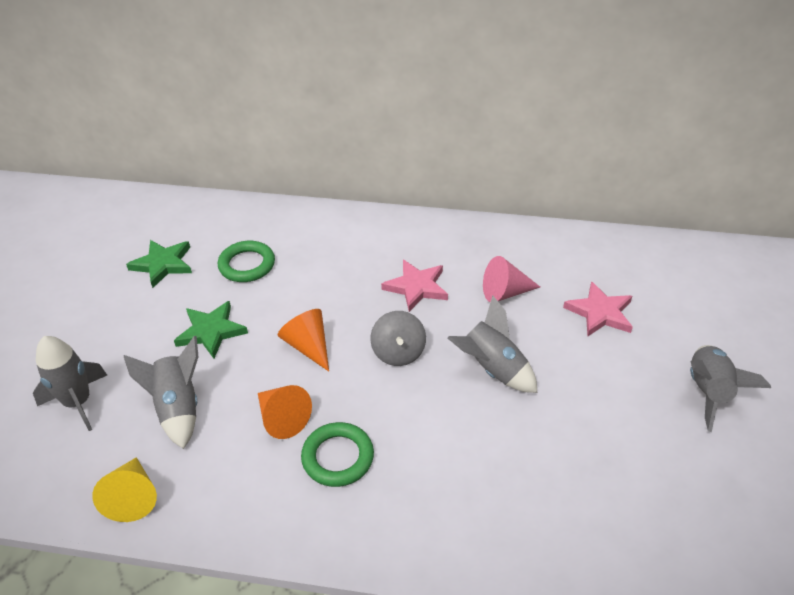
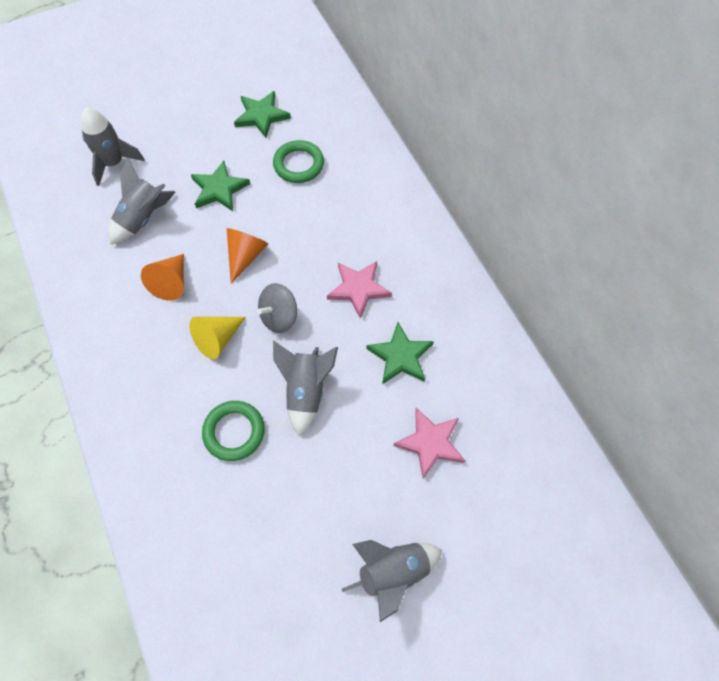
camera: 55 degrees right, 20 degrees up
yellow cone [92,457,157,522] -> yellow cone moved to [189,317,246,359]
green ring [301,422,374,487] -> green ring moved to [202,401,265,461]
pink cone [483,256,540,302] -> green star [366,322,434,385]

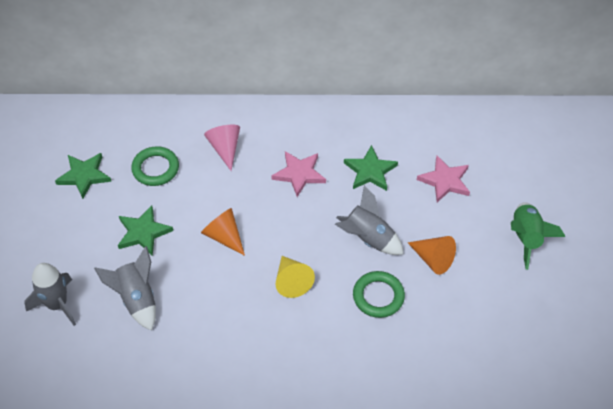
camera: 65 degrees left, 10 degrees down
orange cone [141,254,184,301] -> orange cone moved to [408,236,456,275]
grey spinning top [257,283,297,333] -> none
grey rocket [342,540,442,622] -> green rocket [511,202,565,270]
none -> pink cone [204,124,240,171]

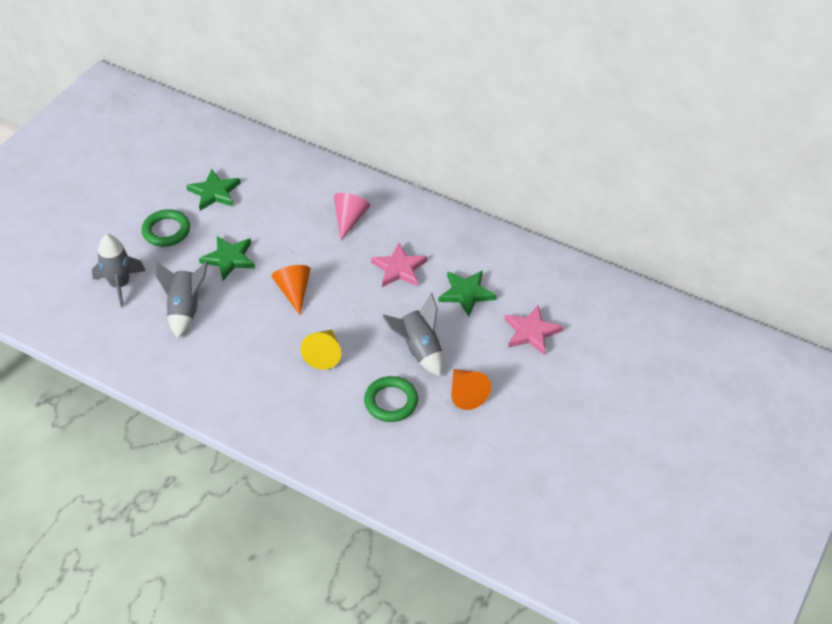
camera: 30 degrees right, 5 degrees down
green ring [131,146,179,186] -> green ring moved to [142,209,190,247]
green rocket [511,202,565,270] -> none

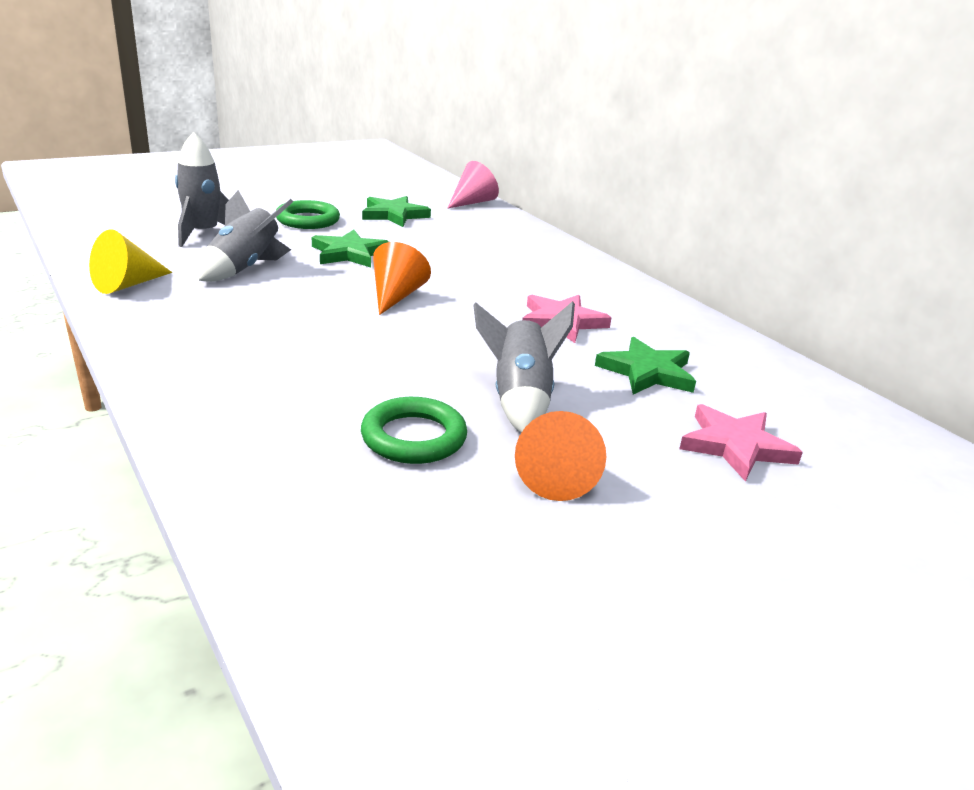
camera: 25 degrees right, 20 degrees down
yellow cone [301,329,341,370] -> yellow cone moved to [89,229,172,294]
pink cone [334,193,370,240] -> pink cone moved to [447,161,499,209]

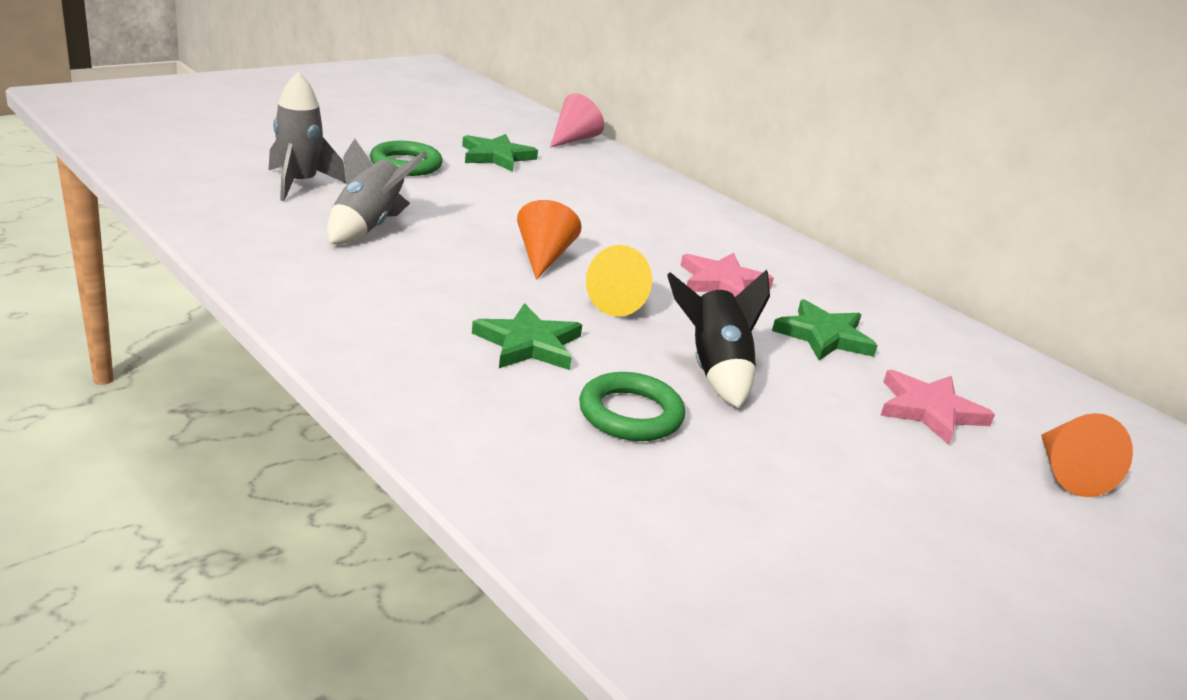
camera: 10 degrees left, 0 degrees up
yellow cone [89,229,172,294] -> yellow cone moved to [586,245,652,317]
green star [312,230,389,268] -> green star moved to [472,303,582,370]
grey rocket [473,301,575,433] -> black rocket [667,270,770,408]
orange cone [515,411,606,501] -> orange cone moved to [1041,413,1133,497]

